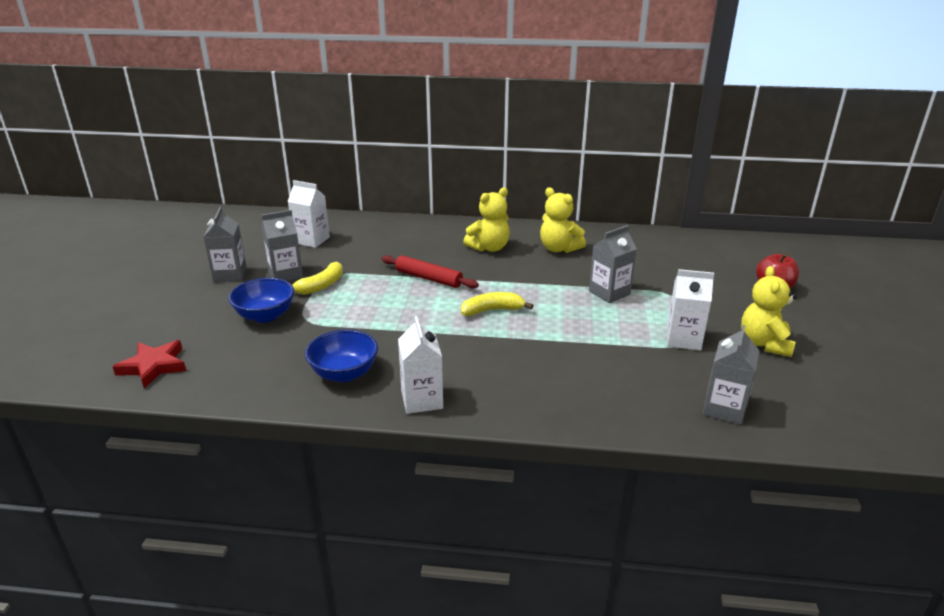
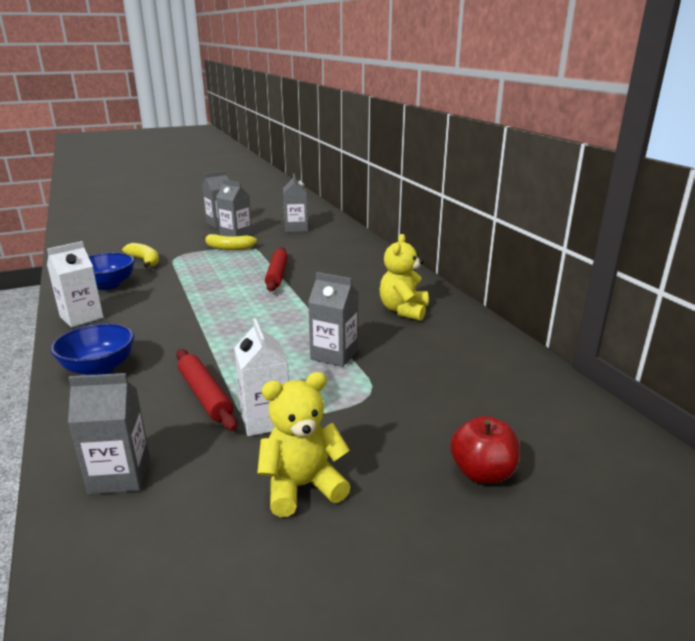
camera: 60 degrees right, 5 degrees down
red star [112,340,186,388] -> none
blue bowl [228,278,294,323] -> blue bowl moved to [51,323,134,375]
white carton [287,180,330,248] -> grey carton [283,173,308,232]
yellow banana [461,292,534,316] -> yellow banana moved to [122,243,159,268]
yellow teddy bear [463,188,510,252] -> none
none -> red rolling pin [176,349,238,431]

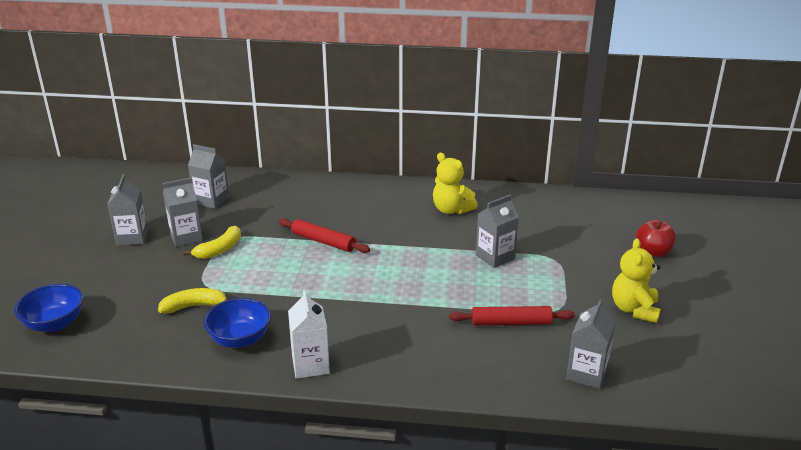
camera: 60 degrees left, 5 degrees up
blue bowl [51,323,134,375] -> blue bowl moved to [14,284,83,332]
white carton [234,318,289,436] -> none

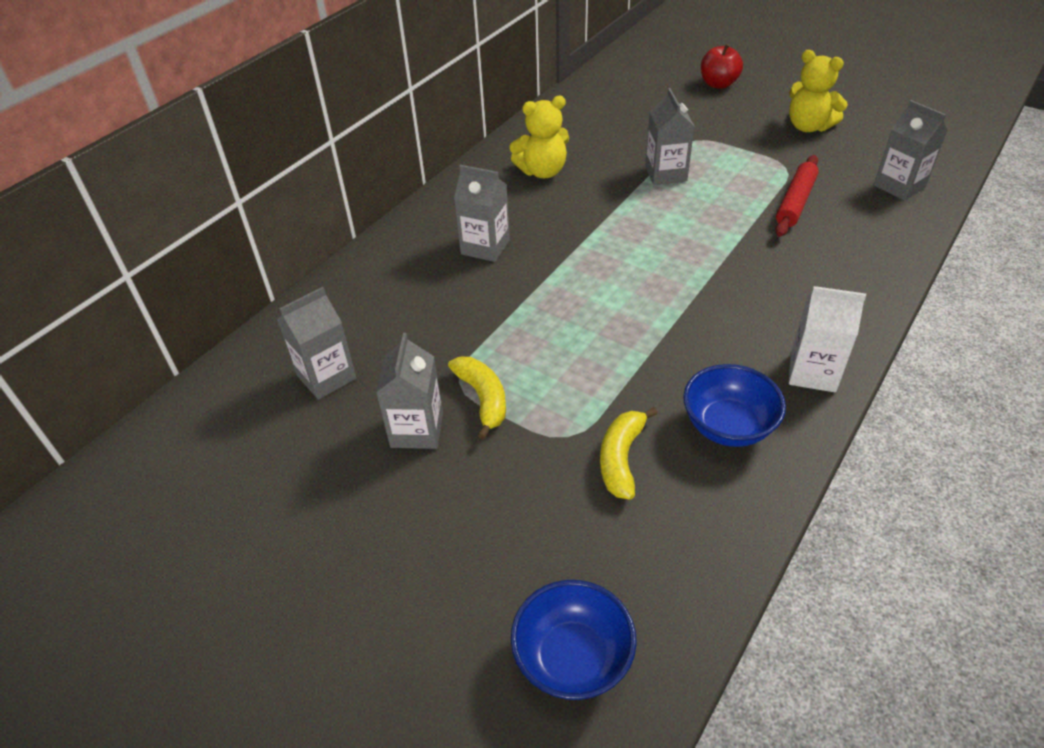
camera: 60 degrees left, 15 degrees up
grey carton [107,174,148,246] -> grey carton moved to [454,165,510,262]
red rolling pin [278,218,370,253] -> none

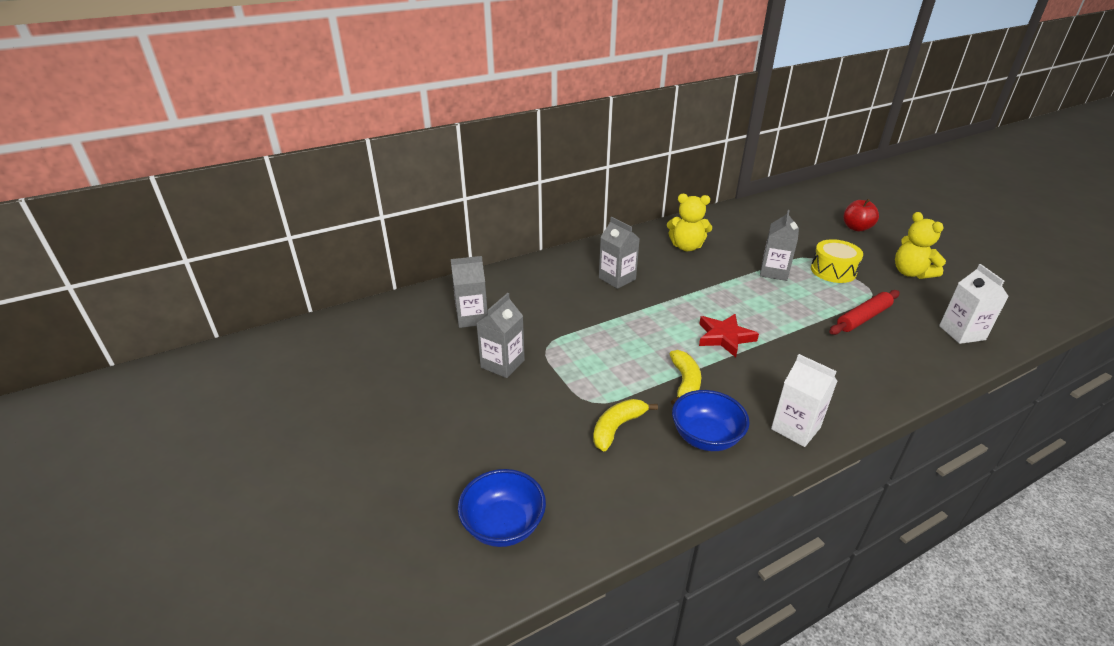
camera: 25 degrees right, 10 degrees down
yellow banana [448,357,506,440] -> yellow banana moved to [670,350,701,405]
grey carton [874,100,947,201] -> white carton [939,264,1009,344]
none -> red star [699,314,759,357]
none -> yellow drum [811,239,863,283]

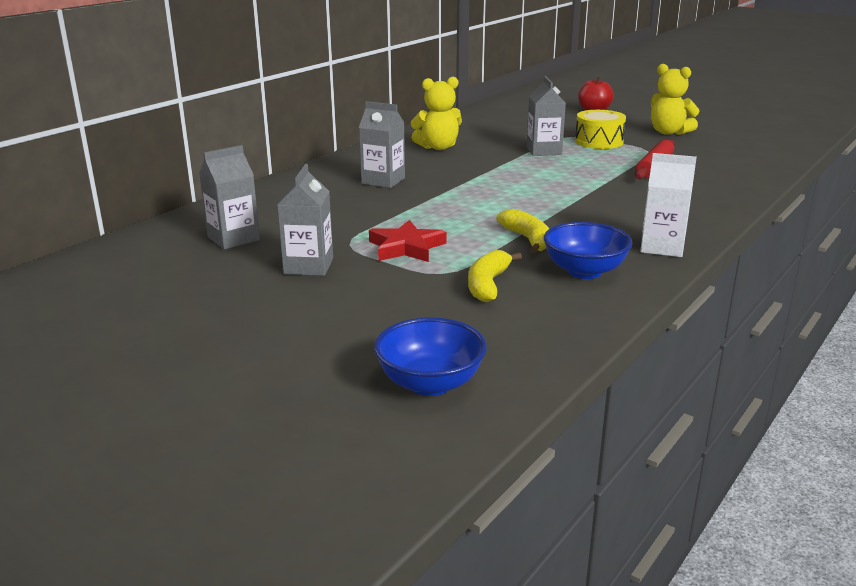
camera: 25 degrees left, 10 degrees down
red star [699,314,759,357] -> red star moved to [369,220,447,262]
white carton [939,264,1009,344] -> none

